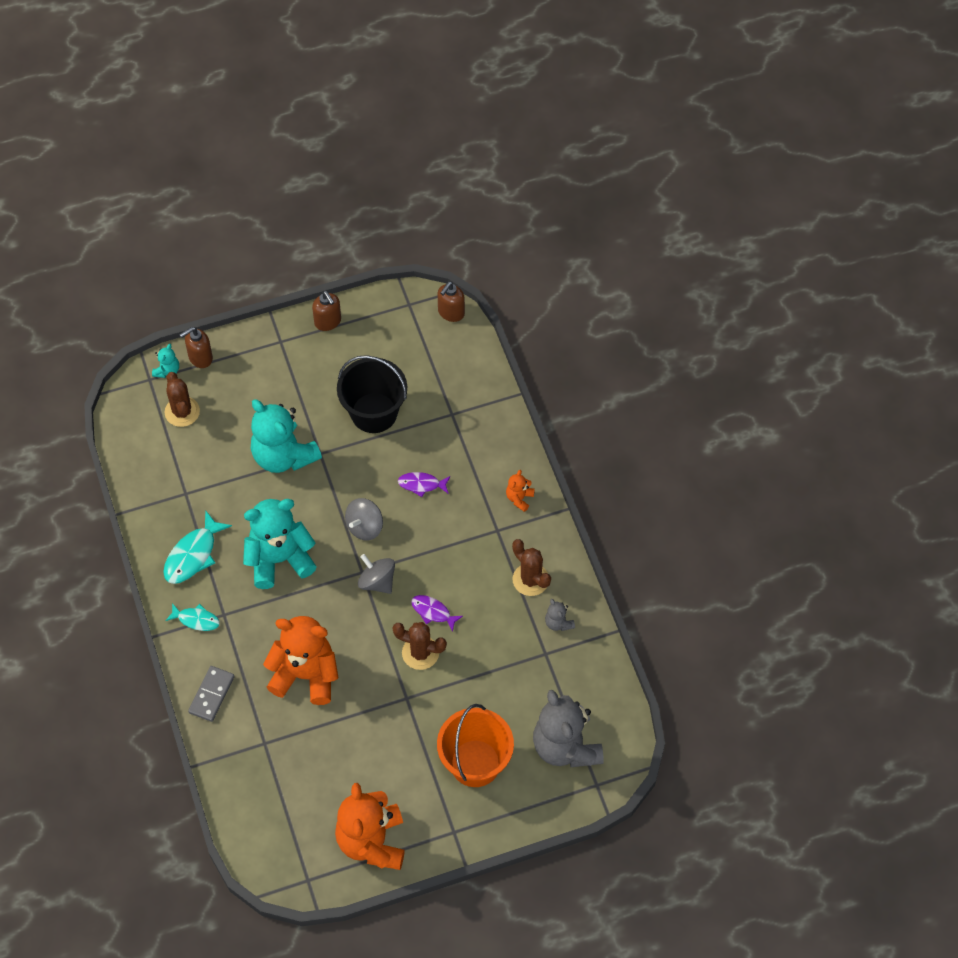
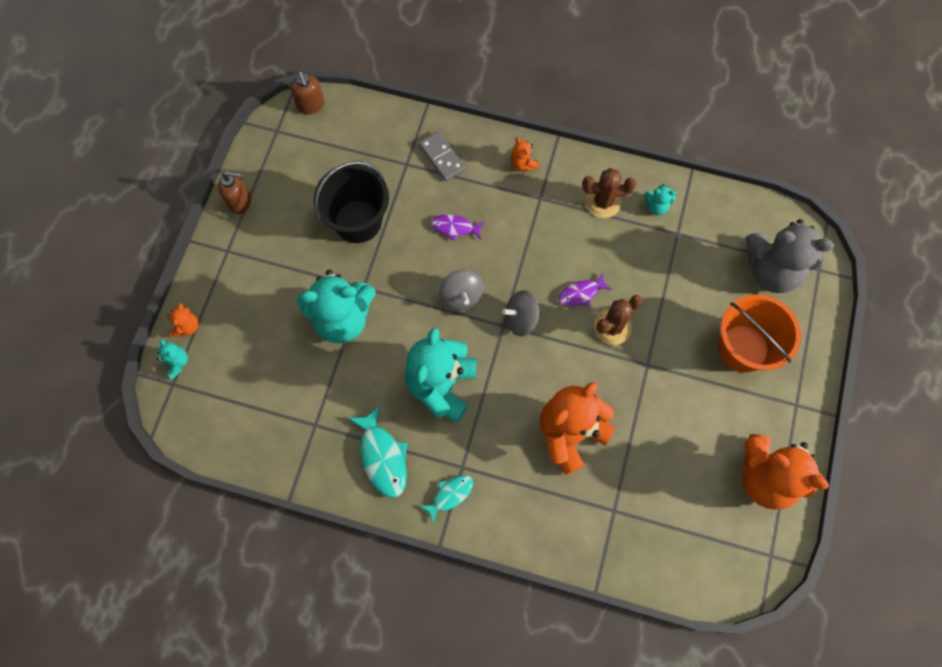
camera: 55 degrees left, 10 degrees up
brown cactus [165,372,200,427] -> none
brown soap dispenser [179,327,213,368] -> orange teddy bear [167,303,199,337]
grey domino [188,666,235,722] -> grey domino moved to [419,131,466,181]
purple fish [398,472,450,497] -> purple fish turned 60 degrees clockwise [431,214,484,241]
grey teddy bear [545,599,575,631] -> turquoise teddy bear [644,184,676,215]

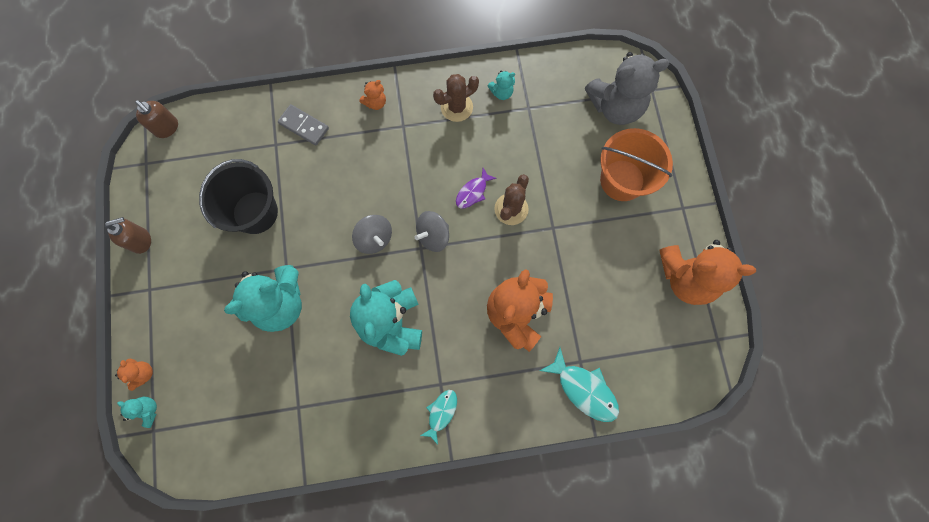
camera: 25 degrees left, 5 degrees up
turquoise fish [348,405,407,498] -> turquoise fish moved to [540,347,619,422]
purple fish [431,214,484,241] -> none
orange teddy bear [510,137,539,171] -> orange teddy bear turned 75 degrees counterclockwise [359,80,386,110]

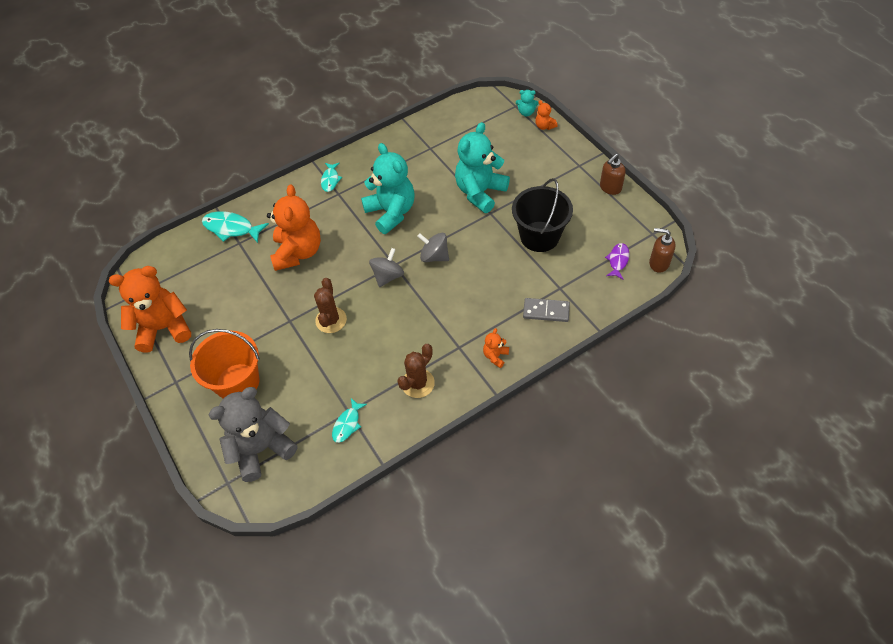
camera: 160 degrees right, 20 degrees down
purple fish [456,168,497,209] -> purple fish moved to [605,243,629,279]
turquoise teddy bear [488,70,515,100] -> none
none -> turquoise fish [332,398,367,443]

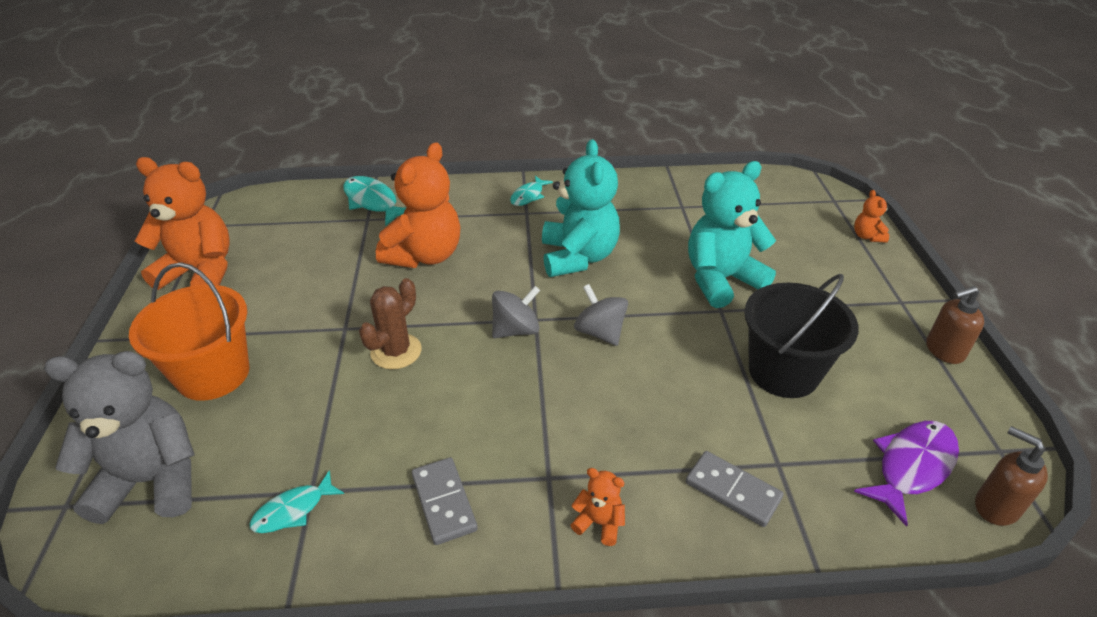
camera: 25 degrees right, 15 degrees down
brown cactus [397,344,435,398] -> grey domino [412,457,478,545]
orange teddy bear [483,328,509,368] -> orange teddy bear turned 60 degrees clockwise [571,468,625,546]
turquoise teddy bear [516,90,539,116] -> none
purple fish [605,243,629,279] -> purple fish [854,421,959,527], size x1.62

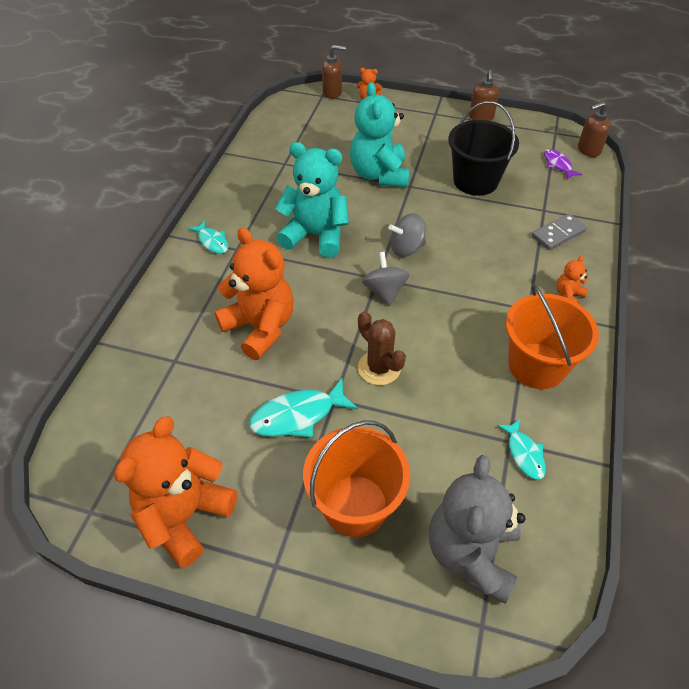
camera: 70 degrees left, 10 degrees up
turquoise fish [343,176,406,225] -> turquoise fish moved to [249,379,358,438]
grey domino [412,457,478,545] -> orange bucket [506,284,599,389]
purple fish [854,421,959,527] -> purple fish [544,149,582,180], size x0.62
none -> brown soap dispenser [322,45,346,99]

